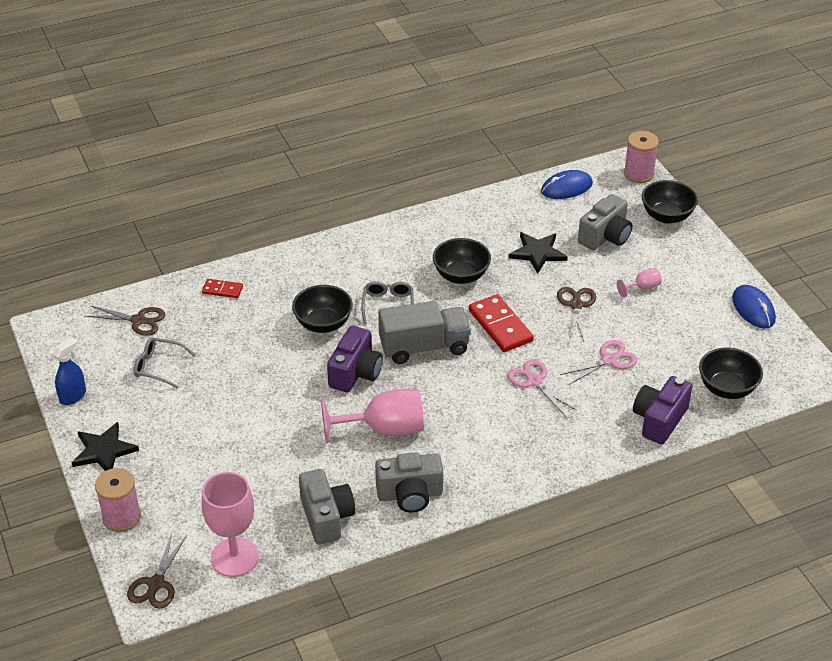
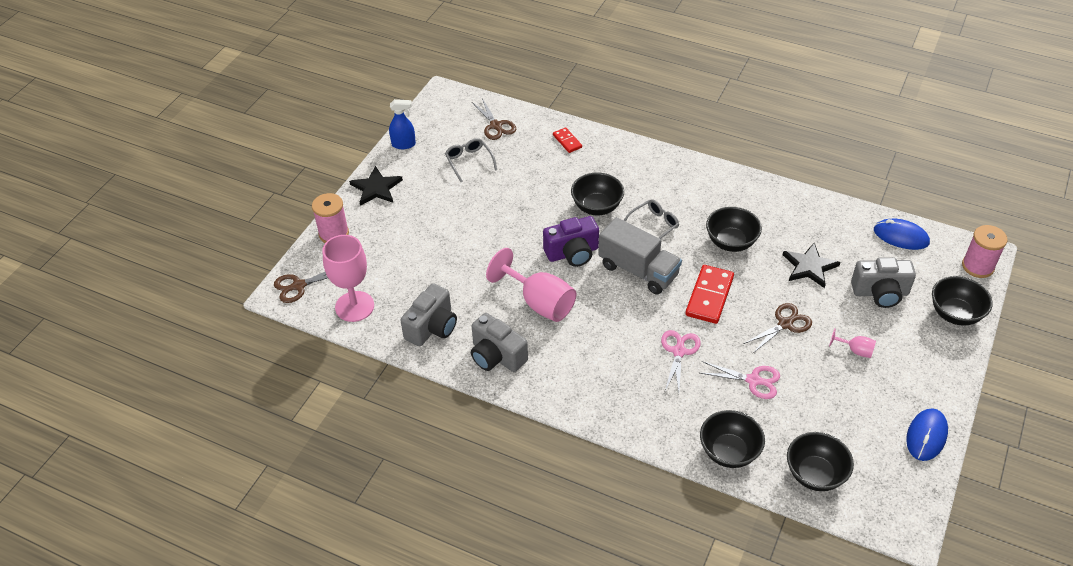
camera: 50 degrees right, 5 degrees up
purple camera [633,376,692,445] -> black bowl [700,410,765,468]

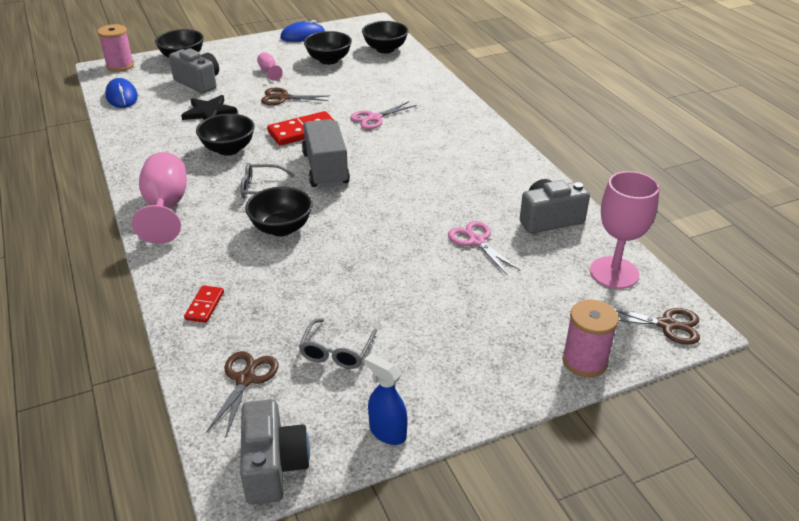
camera: 140 degrees left, 10 degrees down
black star [349,166,403,206] -> none
grey camera [471,313,528,372] -> grey camera moved to [240,399,310,505]
pink goblet [486,248,576,322] -> pink goblet moved to [132,152,187,244]
purple camera [543,216,599,267] -> none
pink scissors [700,361,780,399] -> pink scissors moved to [448,221,521,275]
black bowl [700,410,765,468] -> black bowl moved to [304,31,352,65]

